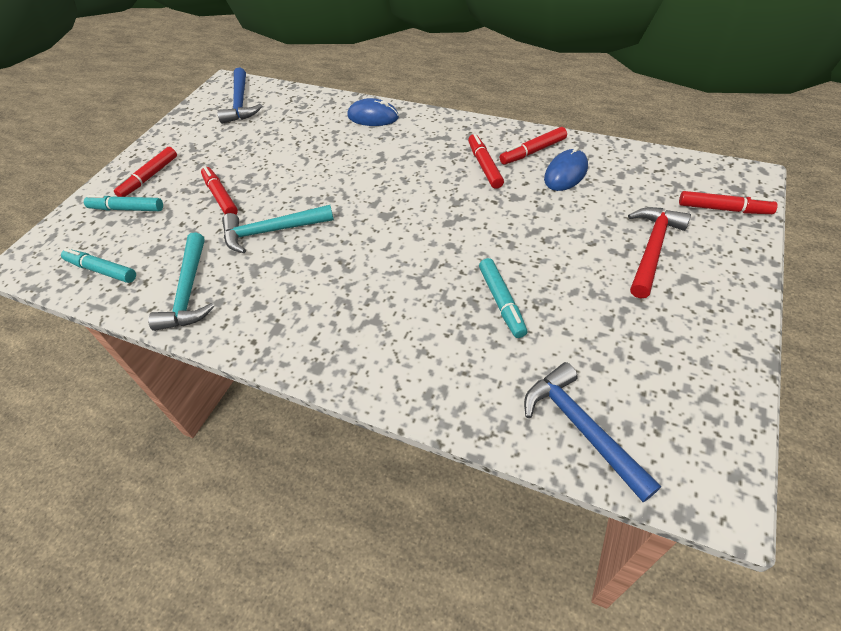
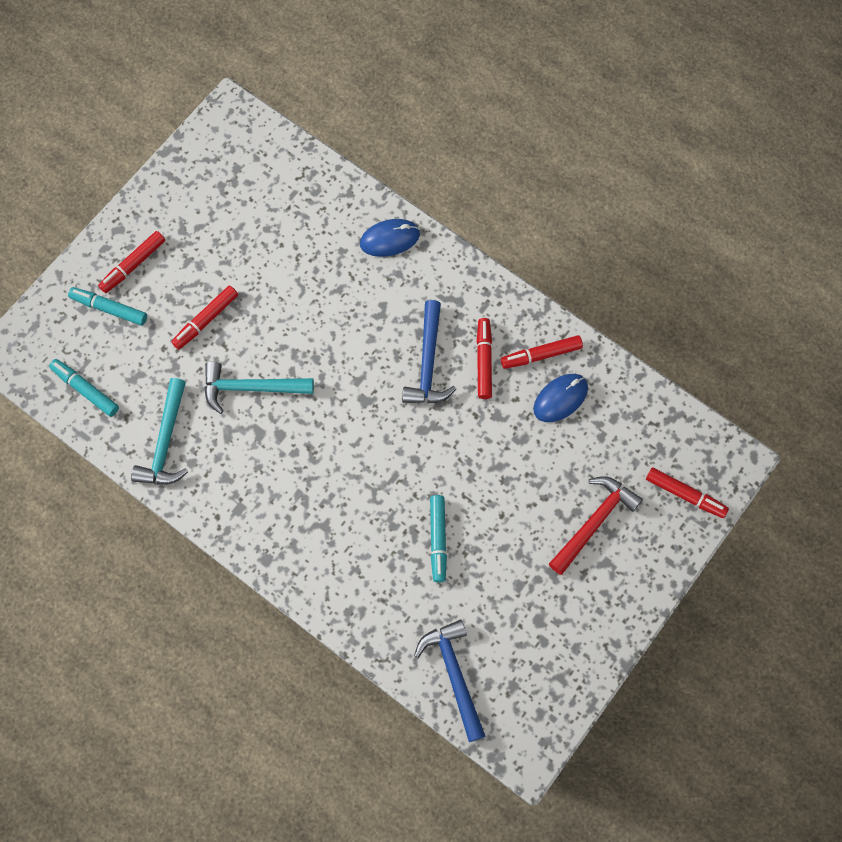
camera: 10 degrees right, 20 degrees up
red marker [201,166,238,214] -> red marker turned 120 degrees counterclockwise [171,286,238,349]
blue hammer [217,68,262,124] -> blue hammer moved to [402,300,456,404]
blue mouse [347,98,399,126] -> blue mouse turned 45 degrees counterclockwise [360,219,420,257]

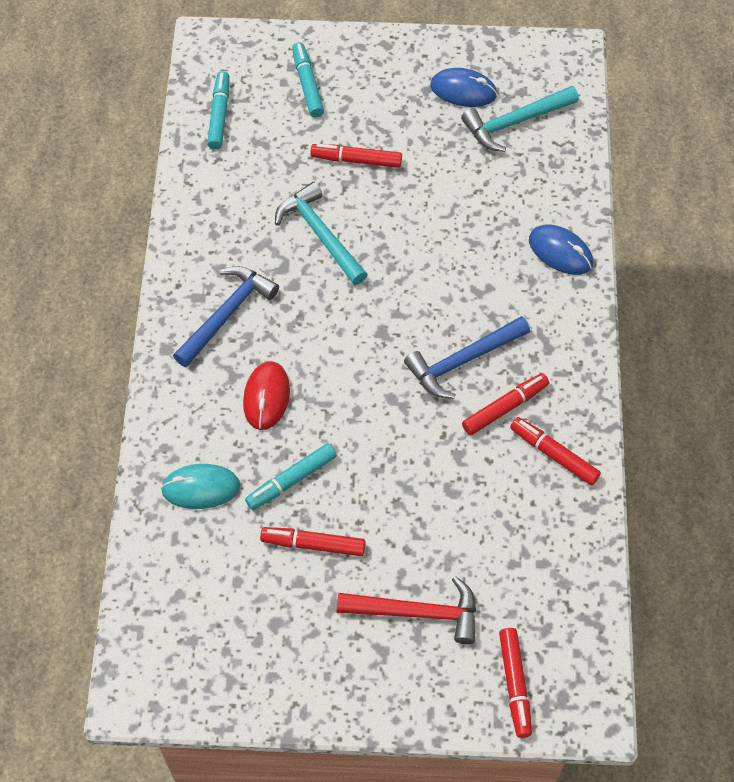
camera: 55 degrees right, 10 degrees down
red marker [98,231,165,293] -> red marker moved to [260,527,366,556]
turquoise hammer [131,378,188,485] -> turquoise hammer moved to [461,86,579,152]
blue hammer [414,620,486,742] -> blue hammer moved to [173,266,279,367]
blue mouse [533,374,588,422] -> blue mouse moved to [430,68,497,107]
none -> turquoise mouse [161,464,240,509]
none -> red mouse [243,361,290,430]

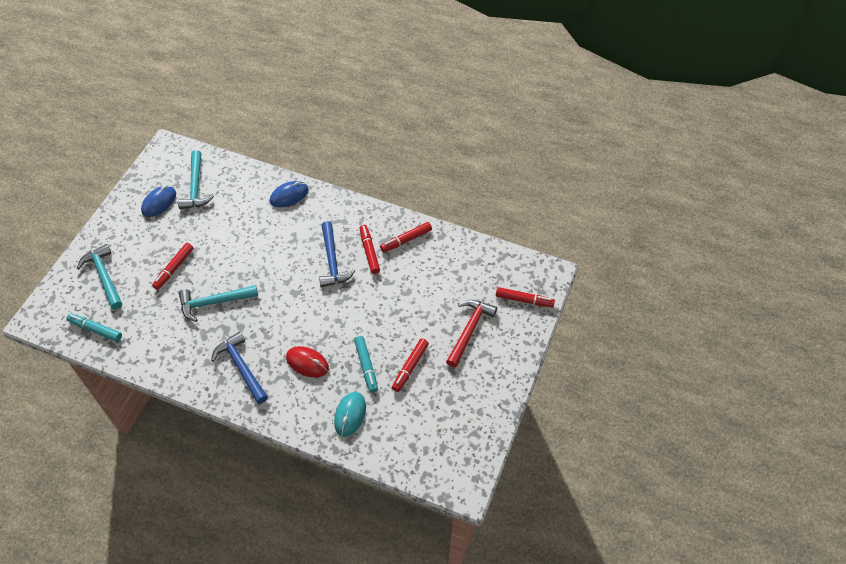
camera: 70 degrees left, 5 degrees down
turquoise marker [292,42,324,117] -> turquoise hammer [77,244,122,309]

